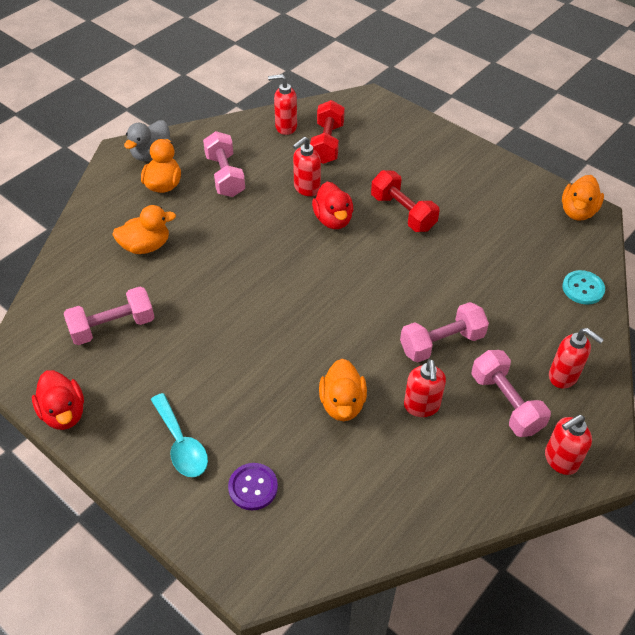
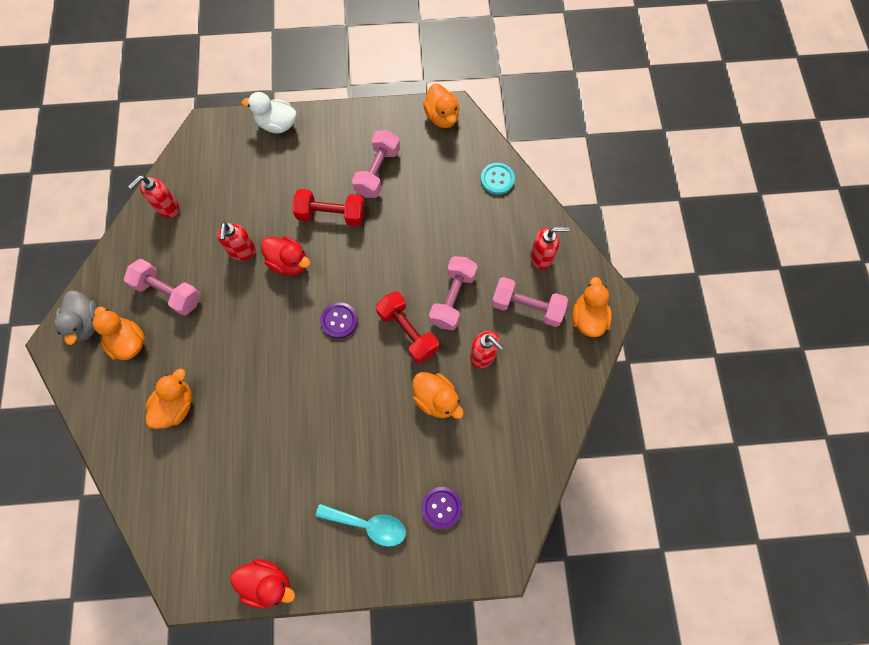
camera: 45 degrees left, 20 degrees up
pink dumbbell [64,287,155,345] -> pink dumbbell moved to [352,130,400,198]
red dumbbell [310,100,345,164] -> red dumbbell moved to [376,291,439,364]
red soap dispenser [545,415,592,475] -> orange duck [572,277,612,337]
none -> white duck [242,92,297,134]
none -> purple button [320,302,358,339]

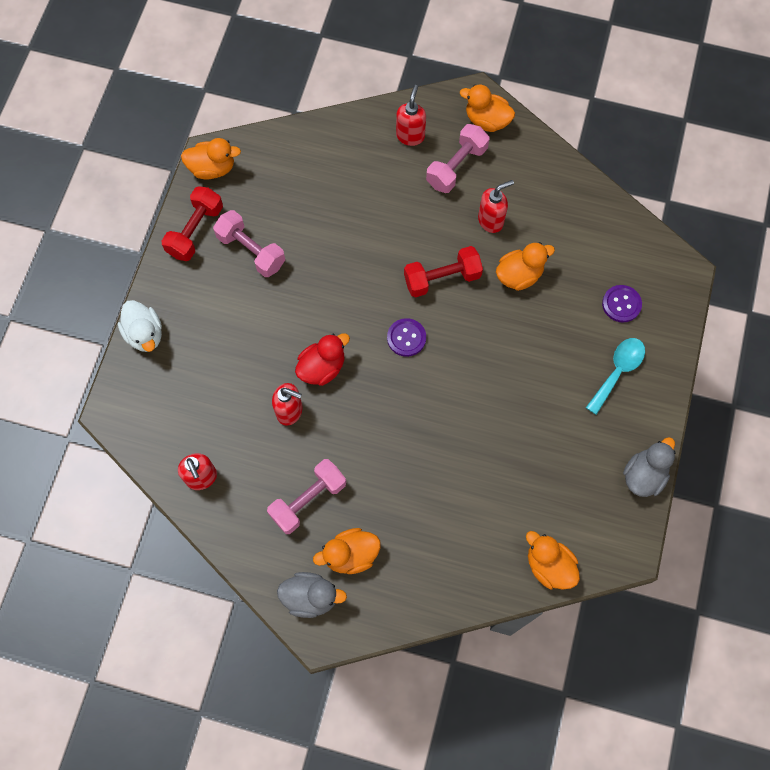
camera: 70 degrees left, 0 degrees up
orange duck [145,369,192,429] -> orange duck moved to [526,531,580,590]
red duck [231,559,295,609] -> grey duck [623,437,676,497]
white duck [242,92,297,134] -> white duck turned 60 degrees counterclockwise [118,300,162,352]
red dumbbell [292,189,365,226] -> red dumbbell moved to [161,186,223,261]
pink dumbbell [429,256,478,330] -> none
turquoise button [481,163,515,195] -> none

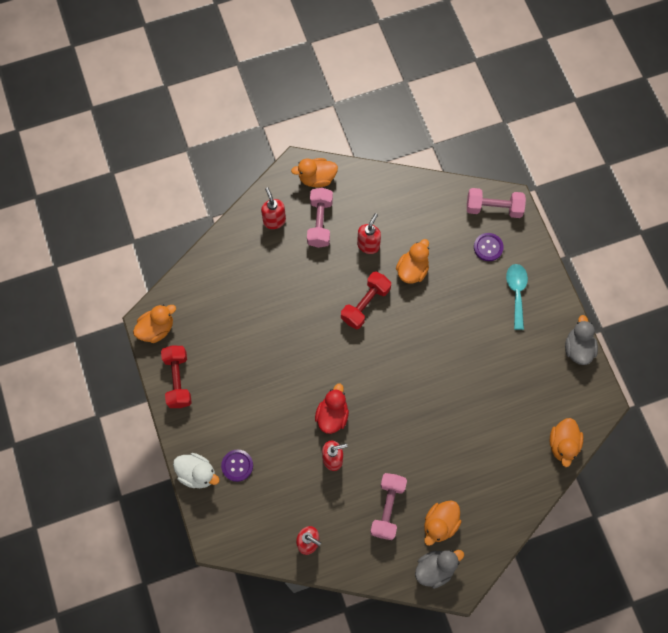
camera: 35 degrees left, 0 degrees up
pink dumbbell [213,210,285,277] -> pink dumbbell moved to [467,188,526,218]
purple button [387,318,426,357] -> purple button moved to [221,450,253,482]
orange duck [526,531,580,590] -> orange duck turned 90 degrees counterclockwise [549,418,584,467]

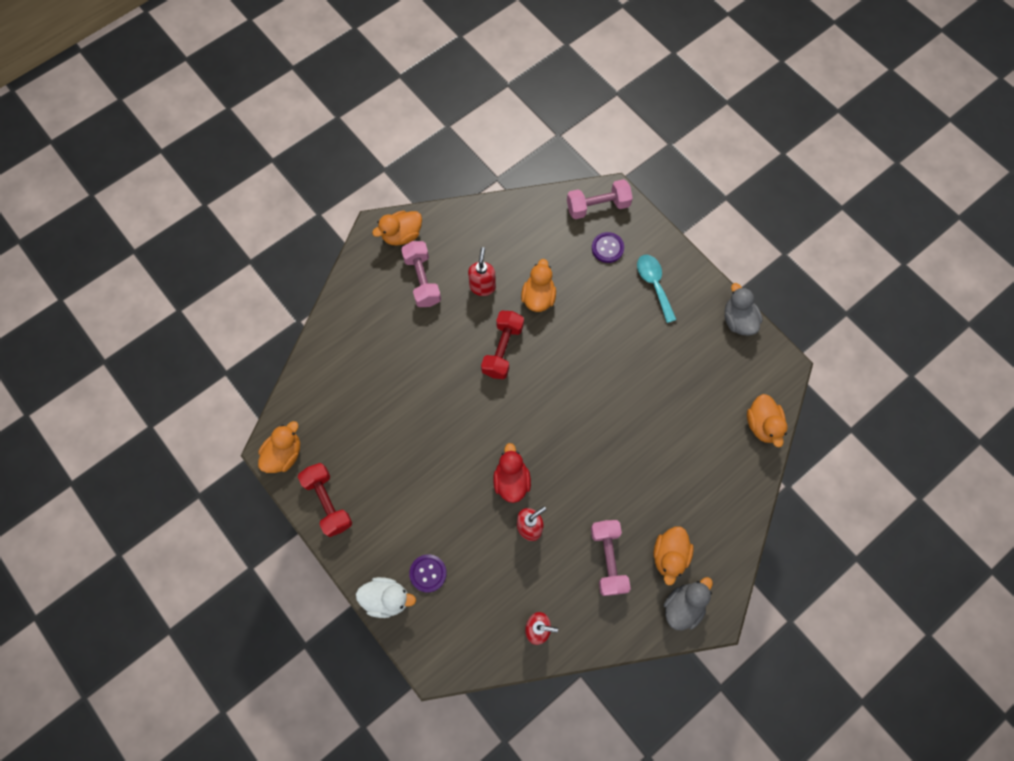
camera: 20 degrees left, 0 degrees up
red soap dispenser [261,188,286,229] -> none

